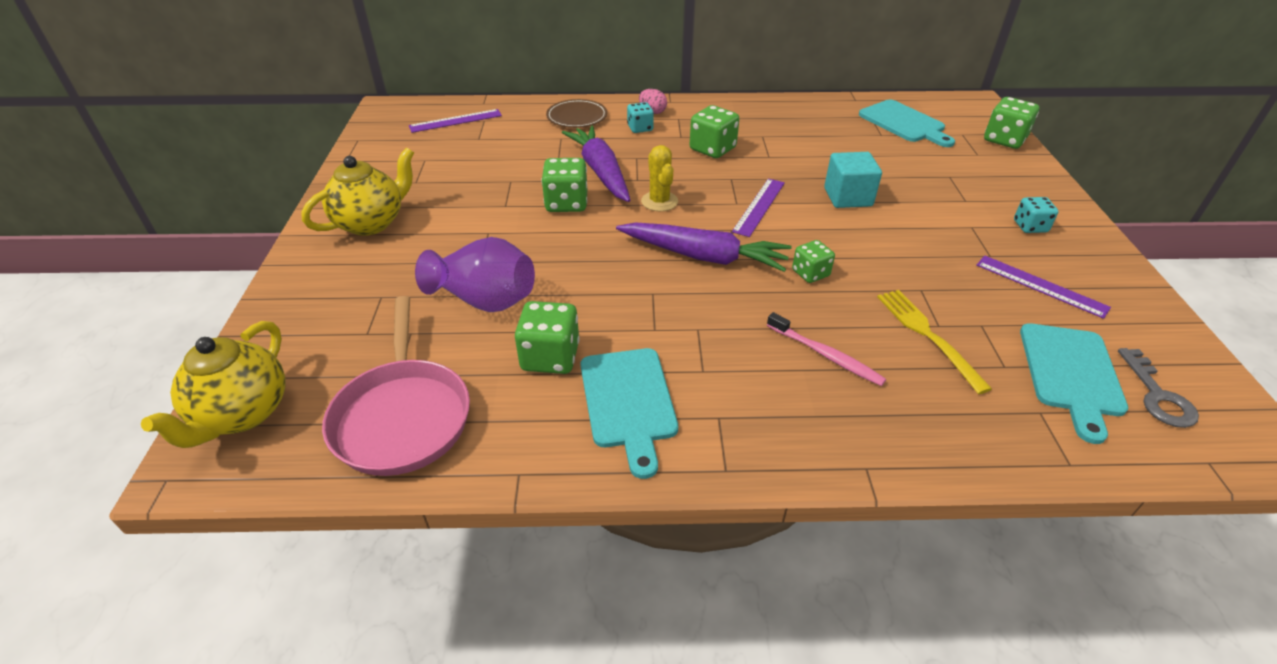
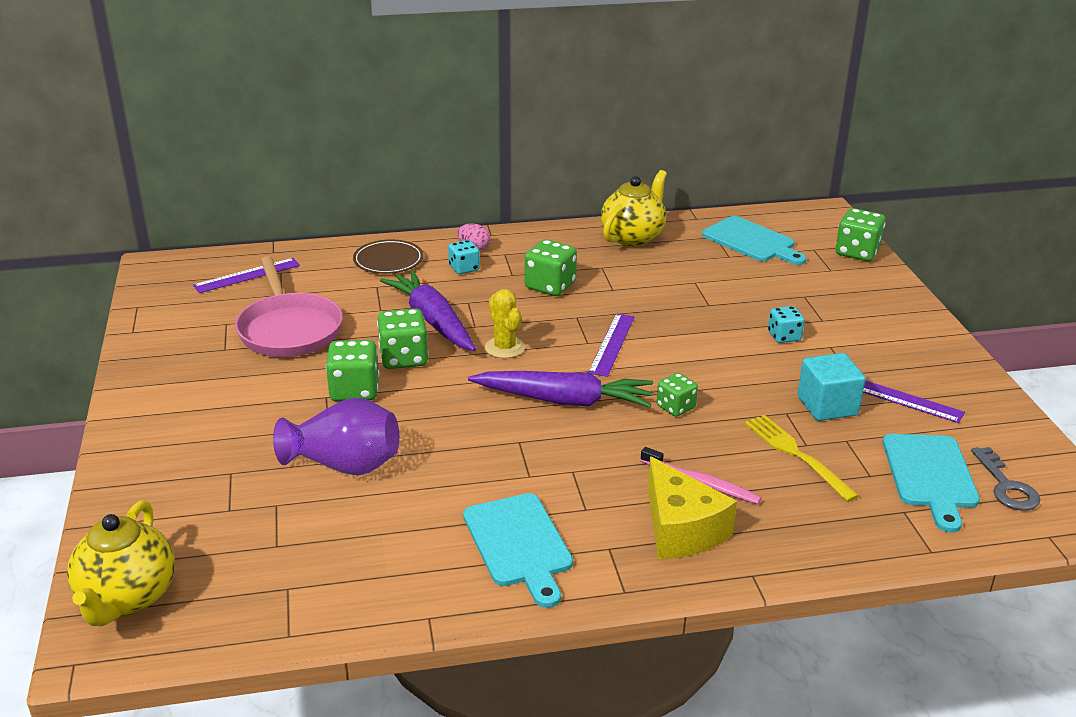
camera: 10 degrees left, 10 degrees down
yellow teapot [301,147,414,236] -> yellow teapot moved to [601,170,667,247]
pink pan [322,296,470,476] -> pink pan moved to [235,256,343,357]
green dice [515,301,580,374] -> green dice moved to [326,340,379,401]
turquoise cube [824,152,882,208] -> turquoise cube moved to [797,353,866,421]
turquoise dice [1014,197,1059,233] -> turquoise dice moved to [768,306,805,343]
none -> yellow cheese [648,456,737,559]

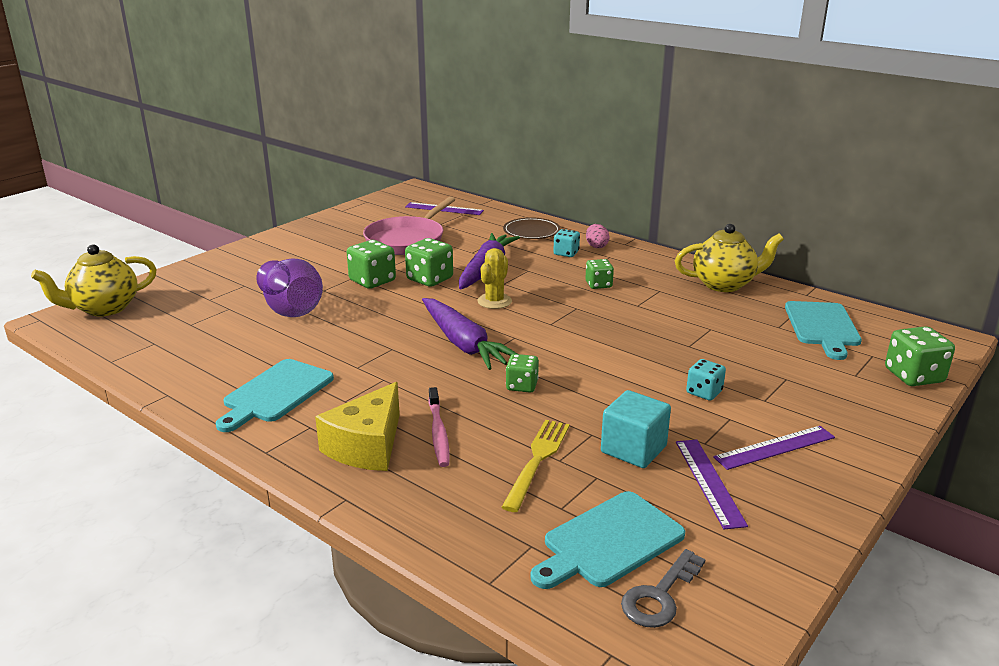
camera: 50 degrees right, 5 degrees down
green dice [525,239,577,296] -> green dice [585,259,614,289], size x0.64
purple ruler [588,314,634,377] -> purple ruler moved to [713,426,835,470]

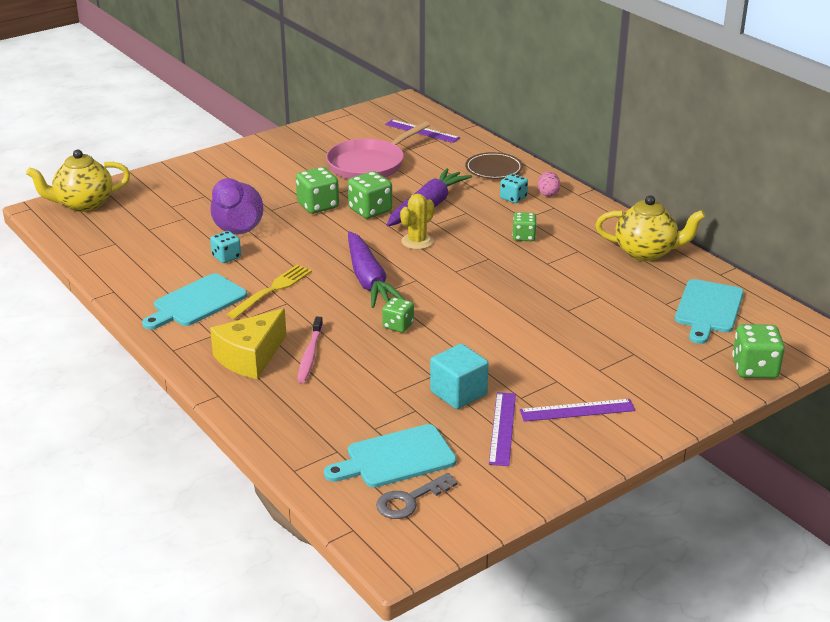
camera: 15 degrees right, 5 degrees up
yellow fork [501,420,570,512] -> yellow fork moved to [227,265,312,319]
turquoise dice [686,359,726,401] -> turquoise dice moved to [210,231,241,263]

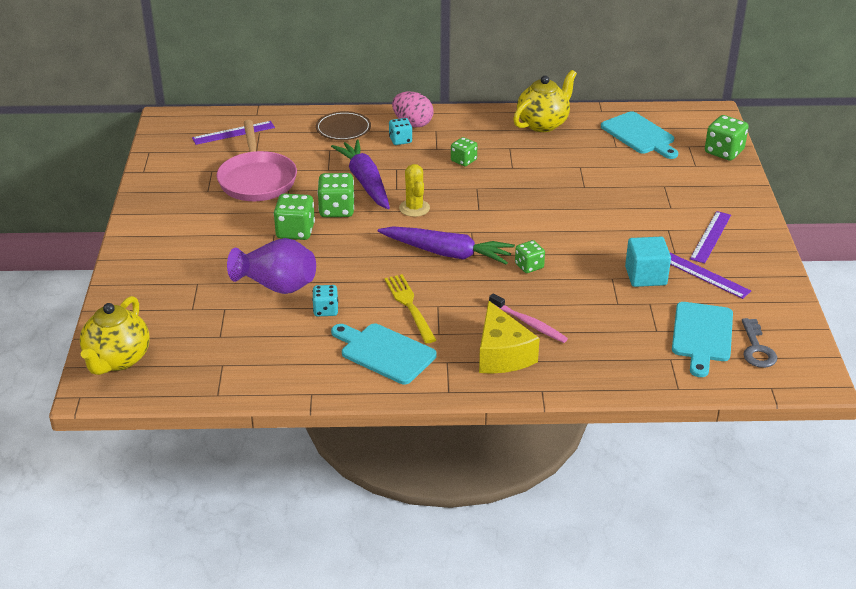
camera: 55 degrees left, 5 degrees up
turquoise cutting board [142,273,247,330] -> turquoise cutting board turned 135 degrees clockwise [331,324,437,384]
pink egg [538,171,560,197] -> pink egg [392,92,434,127], size x1.60

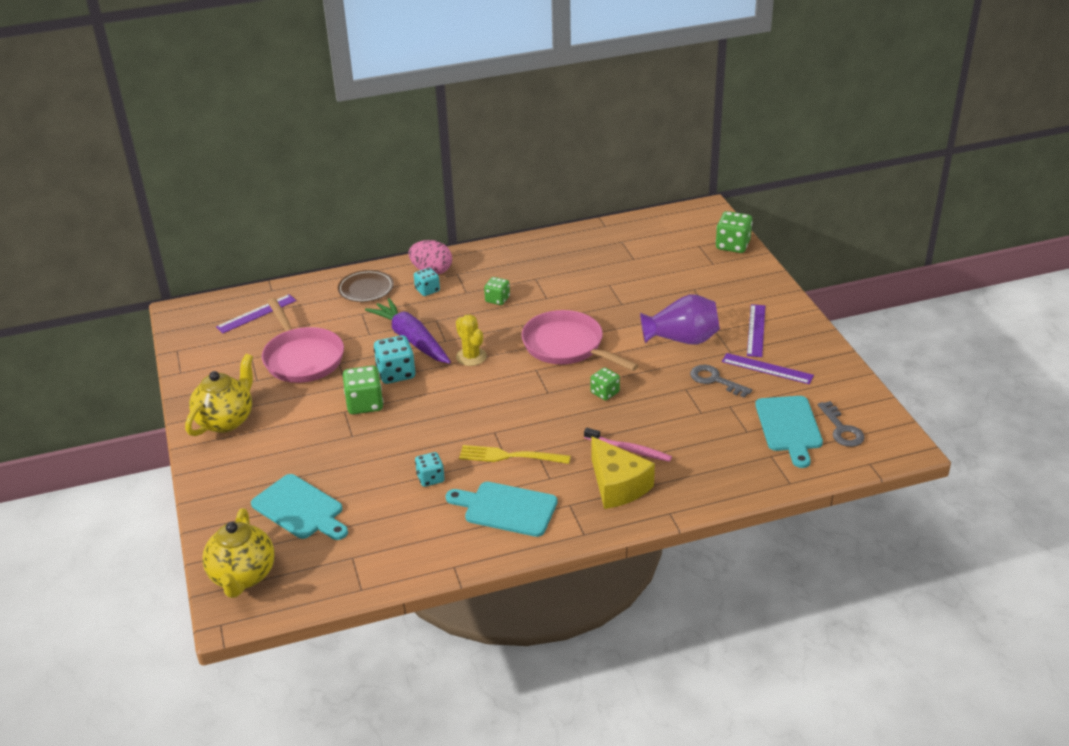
camera: 15 degrees left, 0 degrees up
purple vase [227,238,316,294] -> purple vase moved to [640,295,720,345]
green dice [317,173,354,217] -> turquoise dice [374,335,415,384]
purple carrot [378,226,515,265] -> none
yellow fork [384,274,436,343] -> yellow fork turned 45 degrees counterclockwise [459,445,571,464]
yellow teapot [513,70,577,132] -> yellow teapot moved to [185,354,253,436]
turquoise cutting board [601,111,678,159] -> turquoise cutting board moved to [251,474,348,540]
turquoise cube [625,237,671,287] -> grey key [690,365,752,398]
none -> pink pan [522,310,639,371]

